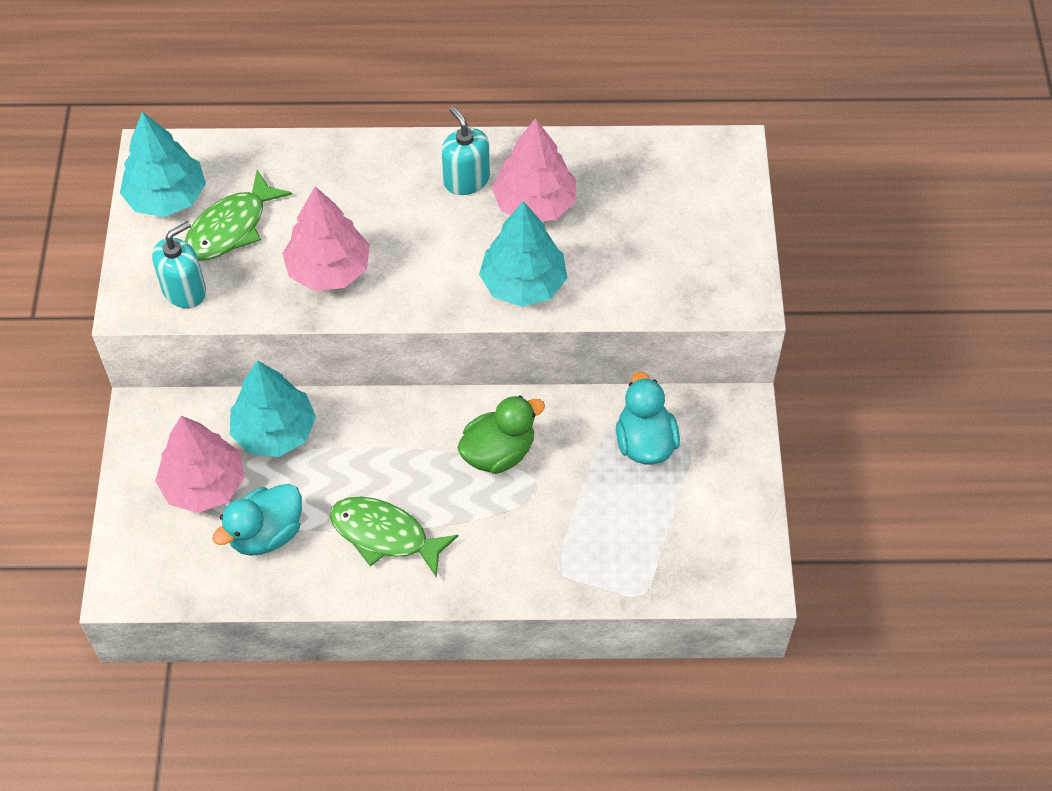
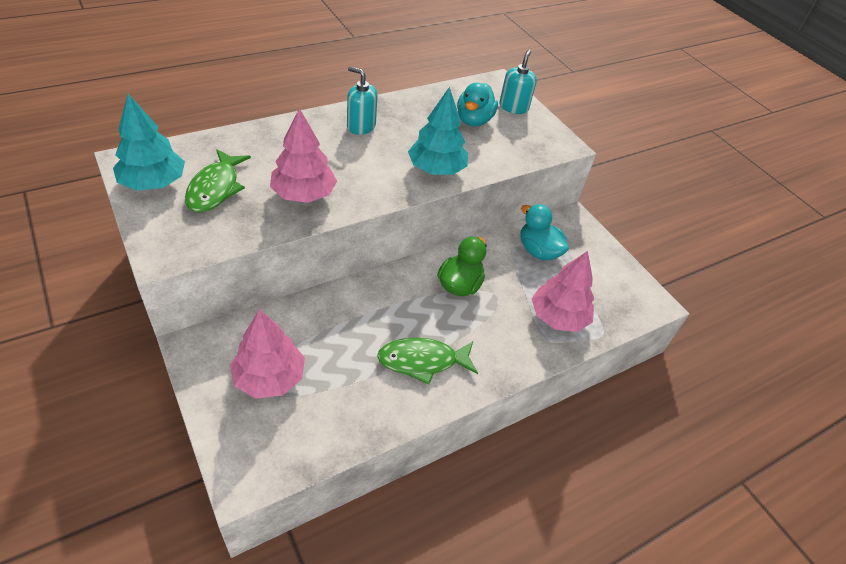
camera: 35 degrees left, 10 degrees down
turquoise soap dispenser [152,221,206,308] -> turquoise soap dispenser moved to [499,49,537,114]
turquoise duck [212,484,302,556] -> turquoise duck moved to [457,83,498,126]
turquoise tree [230,360,316,457] -> none
pink tree [492,118,576,221] -> pink tree moved to [532,251,594,332]

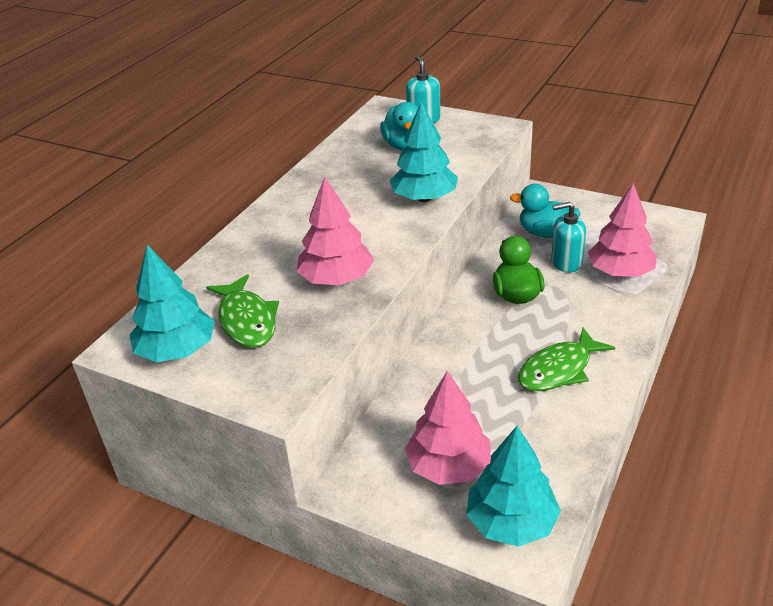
camera: 25 degrees left, 10 degrees down
turquoise soap dispenser [347,66,378,135] -> turquoise soap dispenser moved to [551,202,586,272]
none -> turquoise tree [466,426,561,547]

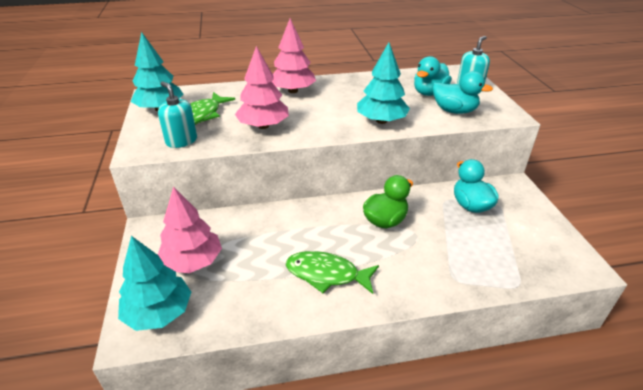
camera: 50 degrees right, 0 degrees up
turquoise soap dispenser [551,202,586,272] -> turquoise soap dispenser moved to [158,81,197,148]
pink tree [588,183,657,277] -> pink tree moved to [271,18,316,93]
none -> turquoise duck [433,71,493,114]

